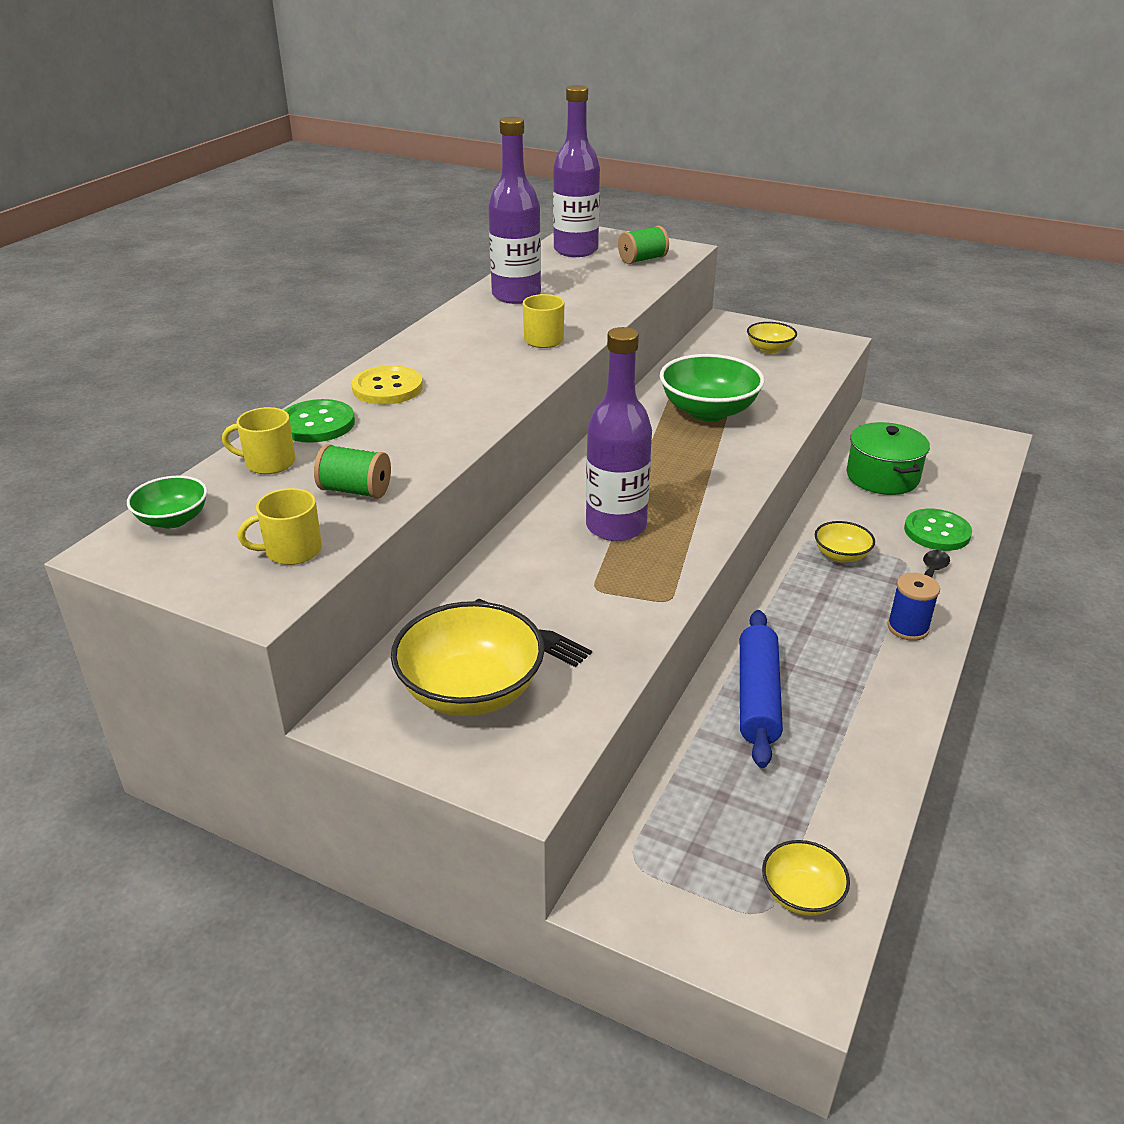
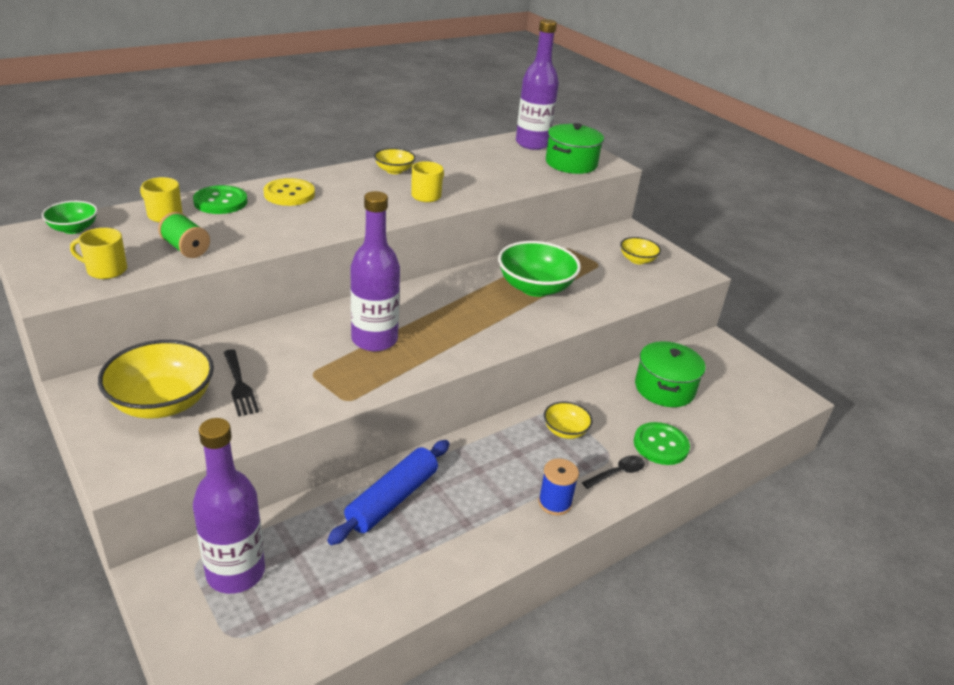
camera: 25 degrees right, 0 degrees up
purple bottle [488,117,541,304] -> purple bottle moved to [193,418,265,594]
green spool [618,226,669,264] -> green pot [546,123,604,174]
yellow bowl [762,840,850,916] -> yellow bowl moved to [374,148,416,174]

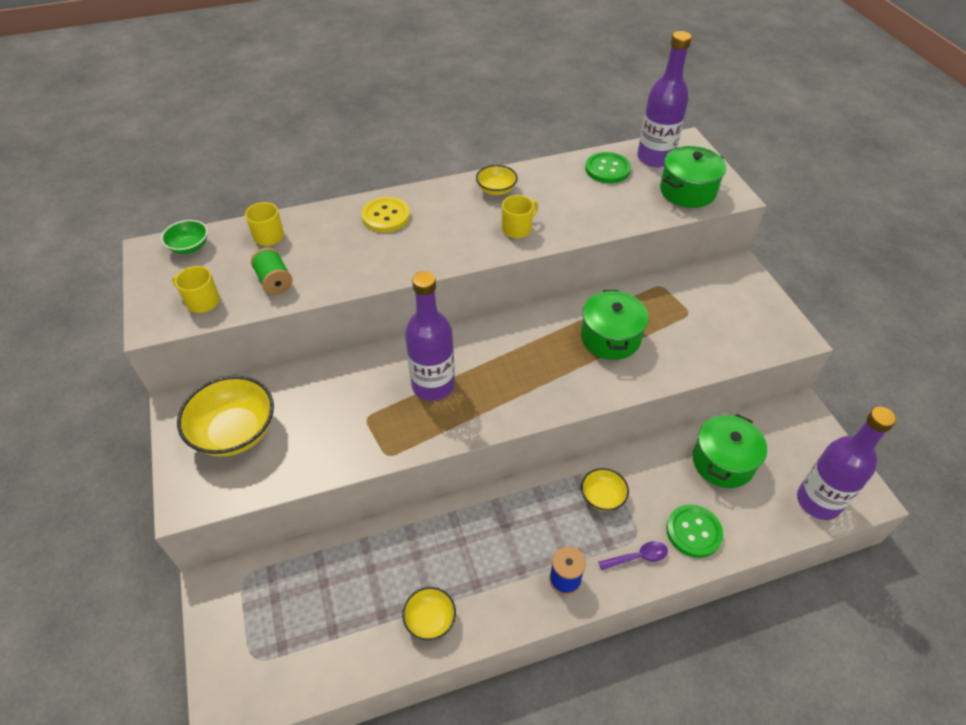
camera: 20 degrees right, 15 degrees up
green button [193,185,248,214] -> green button moved to [585,152,631,183]
purple bottle [193,418,265,594] -> purple bottle moved to [797,407,896,520]
black fork [224,349,259,417] -> none
blue rolling pin [327,440,449,545] -> none
green bowl [498,241,581,297] -> green pot [581,290,649,360]
black spoon [582,456,645,489] -> purple spoon [598,541,668,571]
yellow bowl [620,237,661,264] -> yellow bowl moved to [402,587,456,641]

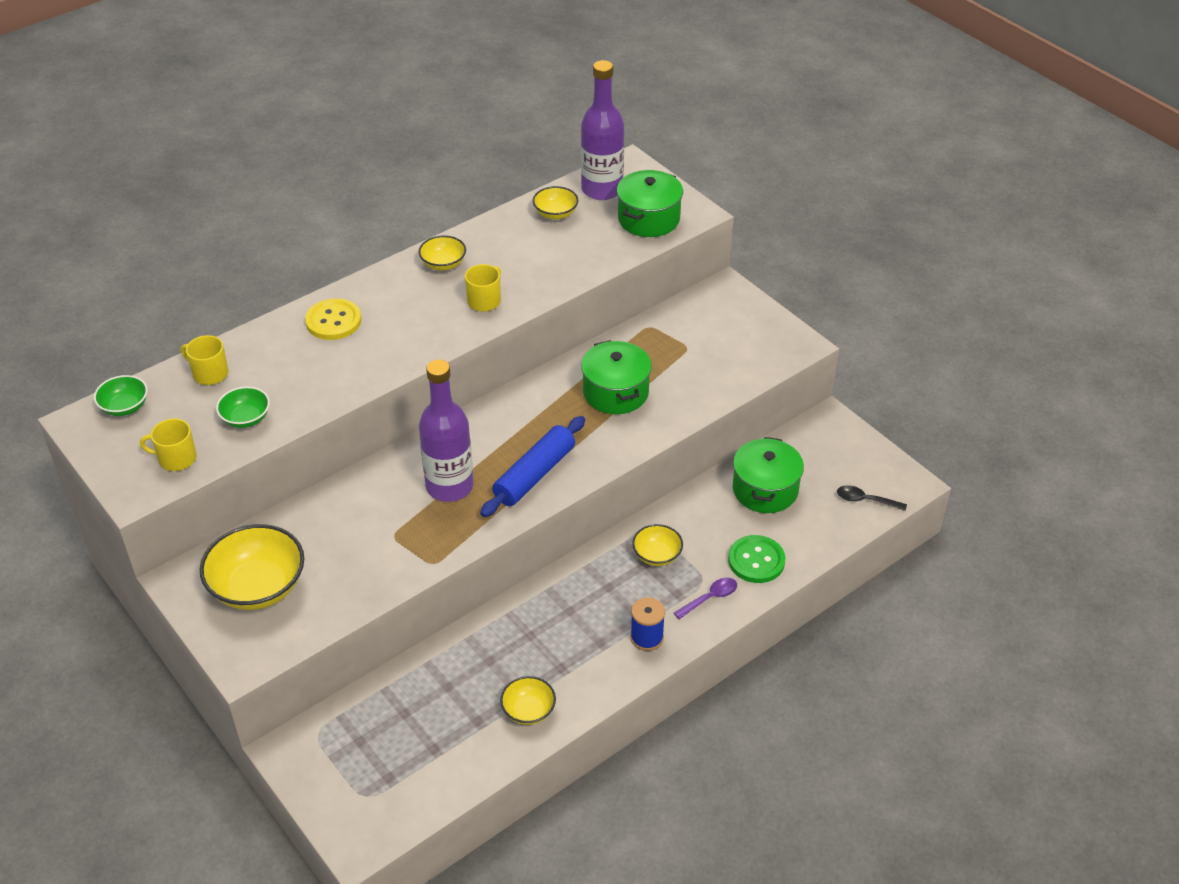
camera: 20 degrees left, 5 degrees down
green spool [251,248,292,295] -> green bowl [216,386,270,428]
green button [585,152,631,183] -> yellow bowl [533,186,578,220]
purple bottle [797,407,896,520] -> black spoon [837,485,907,511]
none -> blue rolling pin [480,416,585,517]

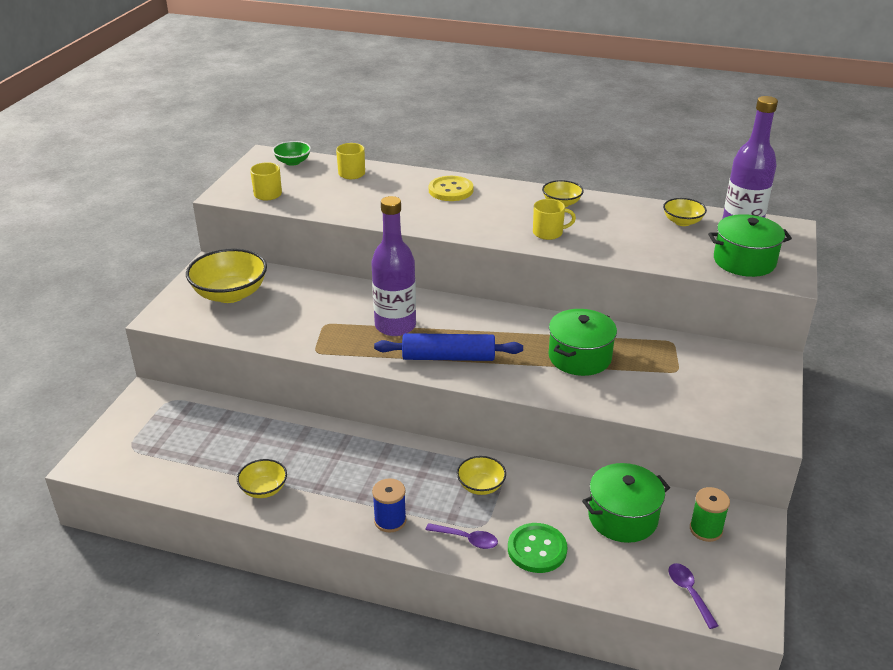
camera: 55 degrees right, 10 degrees down
green bowl [216,386,270,428] -> none
black spoon [837,485,907,511] -> purple spoon [668,563,719,629]
none -> green spool [690,487,730,542]

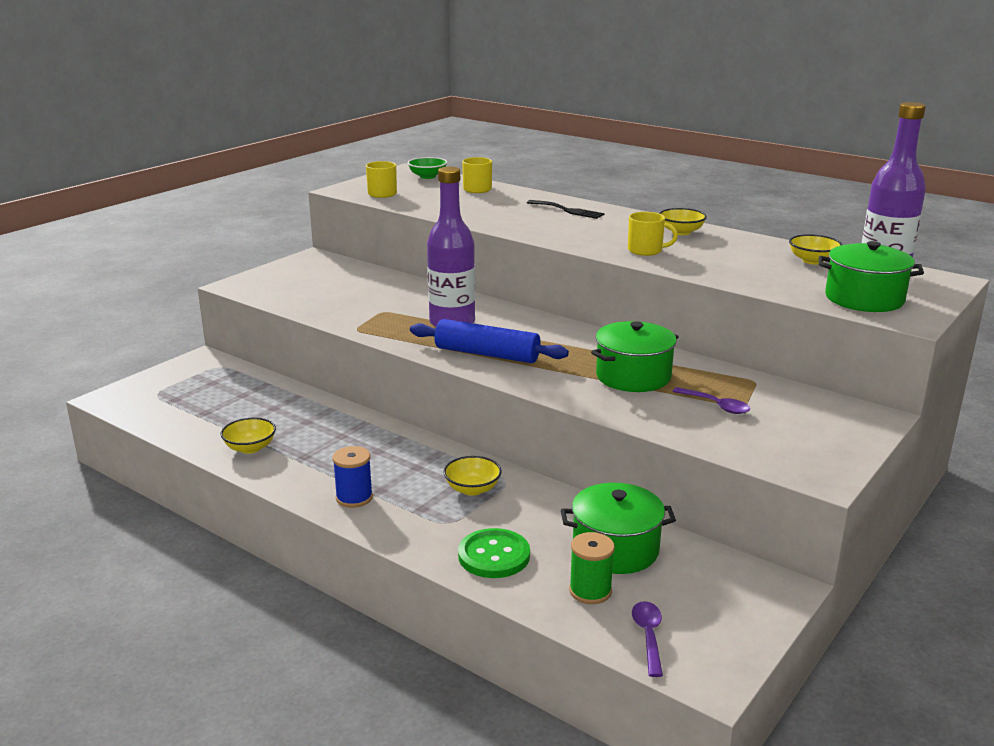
camera: 20 degrees right, 10 degrees down
yellow bowl [186,249,267,303] -> none
purple spoon [426,523,498,549] -> purple spoon moved to [672,387,750,414]
yellow button [429,176,473,201] -> black fork [527,200,605,219]
green spool [690,487,730,542] -> green spool moved to [569,532,615,604]

